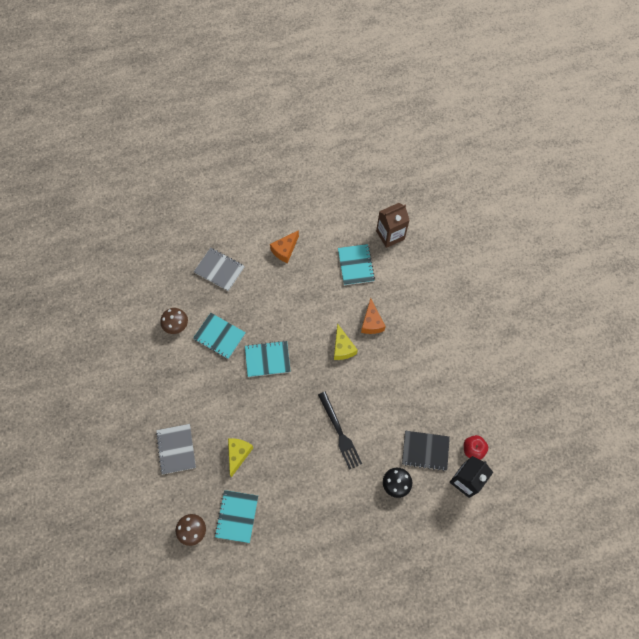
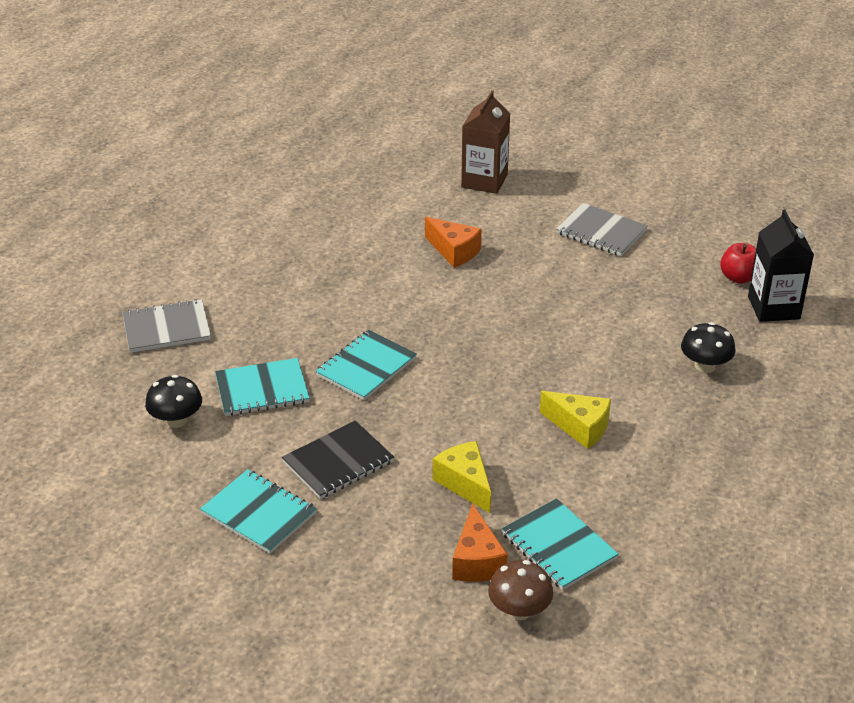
camera: 45 degrees left, 30 degrees down
grey notebook [156,424,196,474] -> grey notebook moved to [556,203,648,256]
brown mushroom [160,308,188,334] -> black mushroom [145,375,202,428]
orange cheese [270,230,299,263] -> orange cheese moved to [452,504,508,582]
black fork [318,392,362,470] -> none
yellow cheese [334,323,358,360] -> yellow cheese moved to [540,391,611,449]
turquoise notebook [338,244,375,285] -> turquoise notebook moved to [200,469,317,554]
brown carton [376,203,410,248] -> brown carton moved to [461,90,510,194]
black notebook [402,431,450,471] -> black notebook moved to [282,421,394,499]

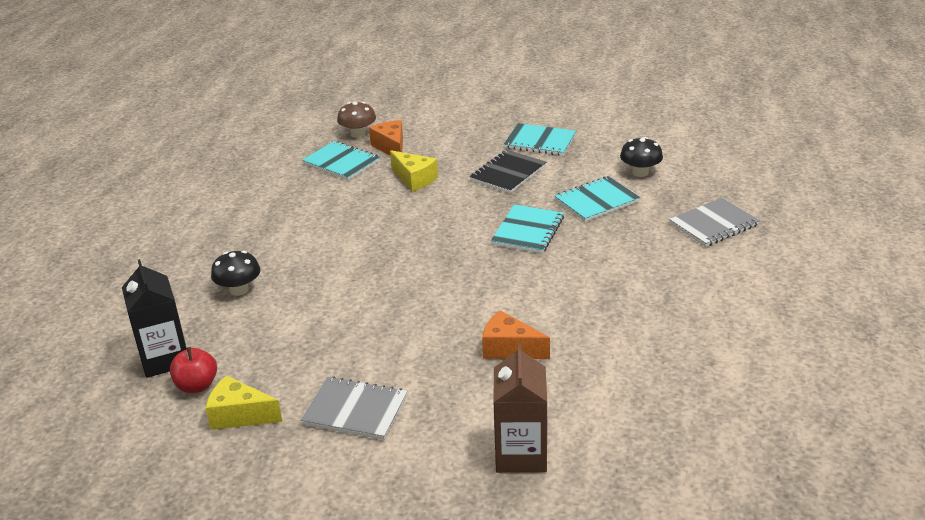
camera: 165 degrees right, 5 degrees down
yellow cheese [540,391,611,449] -> yellow cheese moved to [206,375,282,430]

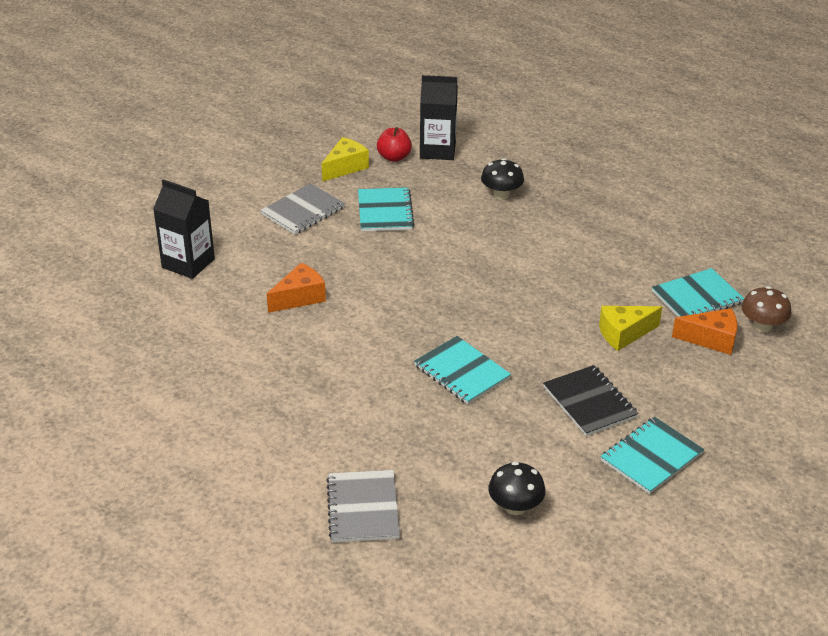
camera: 115 degrees right, 5 degrees up
brown carton [493,343,547,473] -> black carton [153,179,215,279]
turquoise notebook [555,176,640,222] -> turquoise notebook moved to [358,187,414,231]

